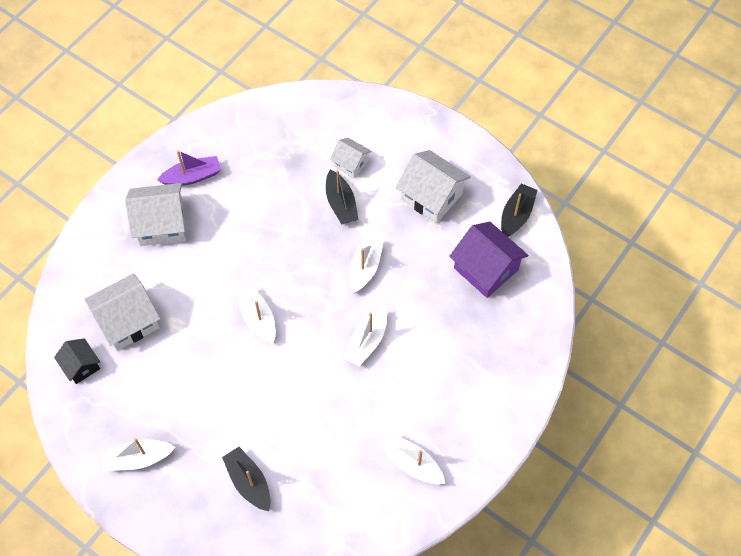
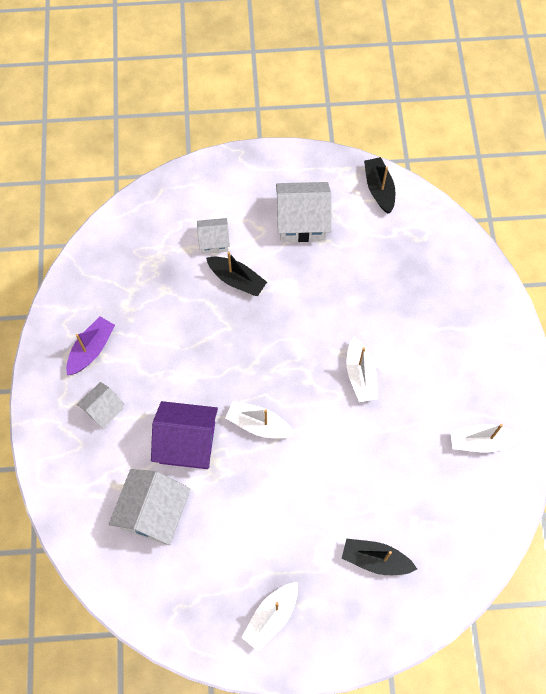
camera: 40 degrees left, 5 degrees up
black house [54,338,100,384] -> none
white house [125,183,186,246] -> white house [77,382,125,428], size x0.58
white boat [349,235,384,293] -> none
purple house [449,221,528,298] -> purple house moved to [151,401,218,469]

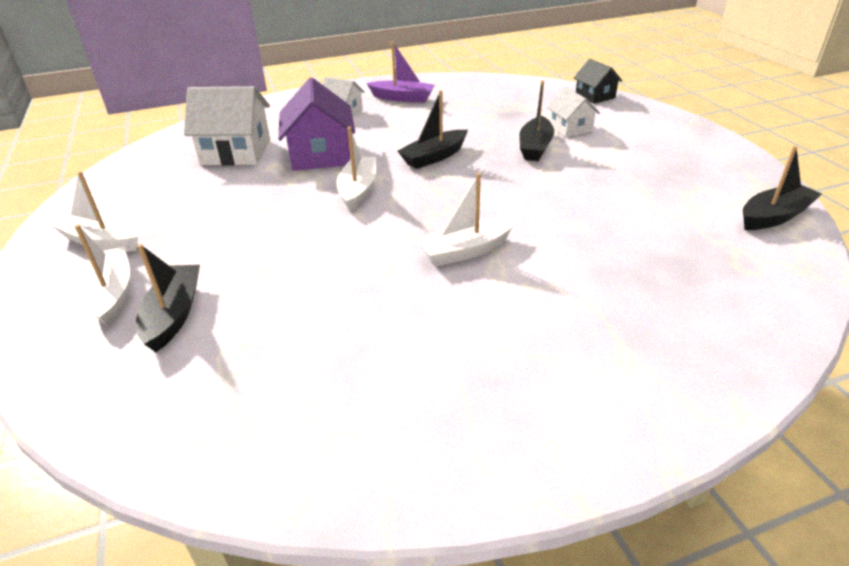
camera: 75 degrees right, 30 degrees down
white house [276,182,331,242] -> none
white boat [450,424,523,452] -> white boat moved to [74,224,130,327]
none -> black boat [398,90,468,169]
none -> black house [574,59,623,104]

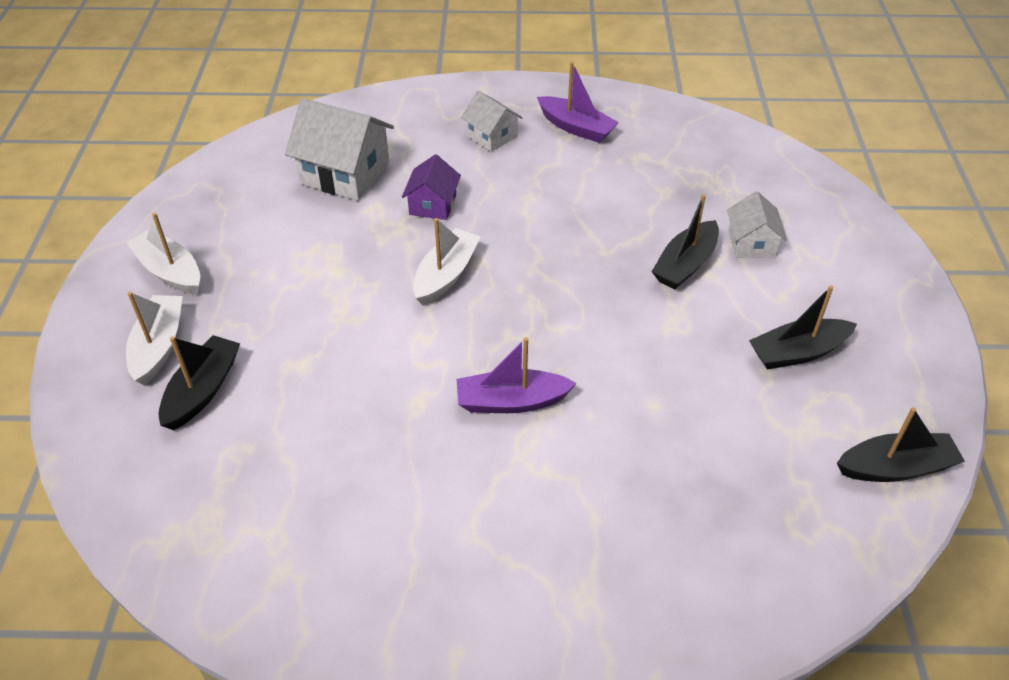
camera: 20 degrees right, 10 degrees up
purple house [278,77,355,171] -> purple house [402,154,461,220], size x0.58
black boat [398,90,468,169] -> black boat moved to [749,285,857,370]
white boat [416,173,516,266] -> purple boat [456,337,577,413]
black house [574,59,623,104] -> none

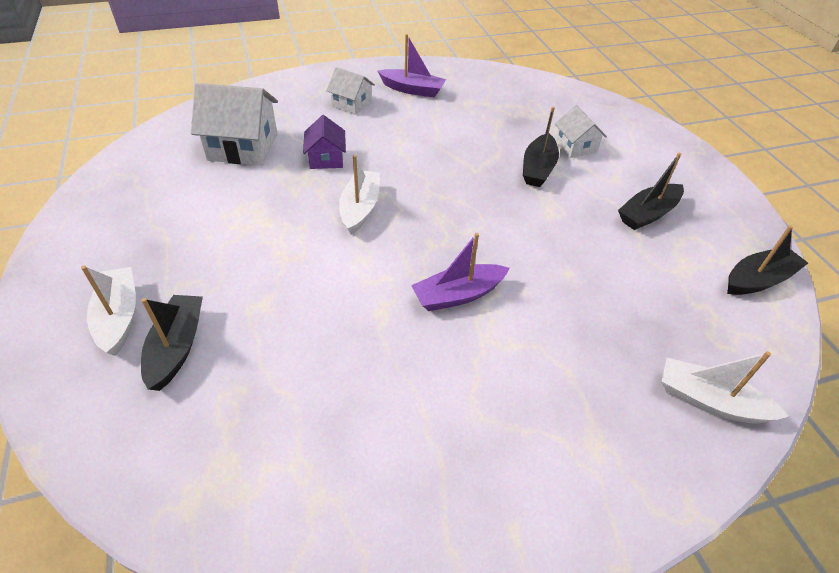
camera: 20 degrees left, 0 degrees up
white boat [126,213,200,295] -> white boat moved to [661,351,789,424]

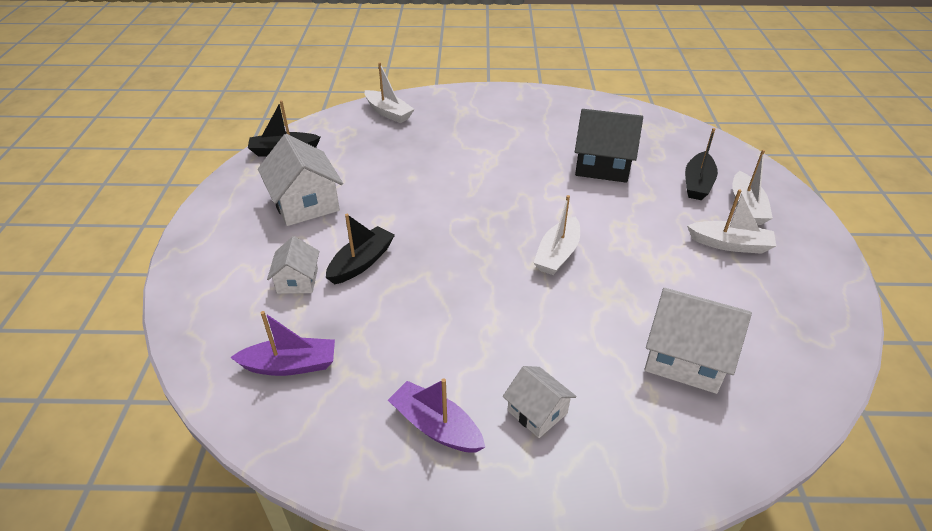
camera: 160 degrees left, 5 degrees down
purple house [303,115,346,169] -> none
purple boat [411,233,509,311] -> purple boat moved to [230,311,335,376]
black boat [618,153,684,230] -> white house [258,134,343,226]
none -> black house [575,109,643,183]
none -> white boat [687,189,776,254]

